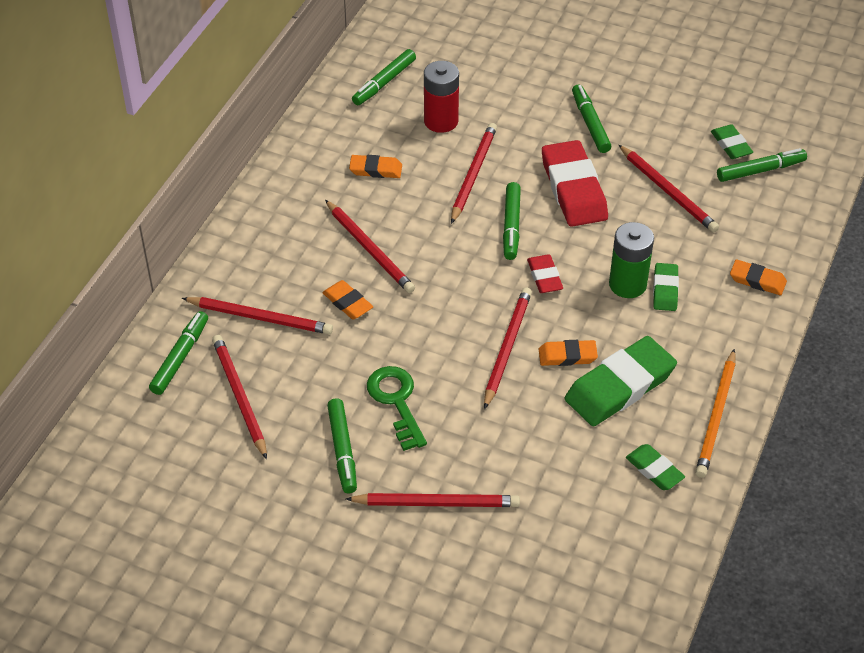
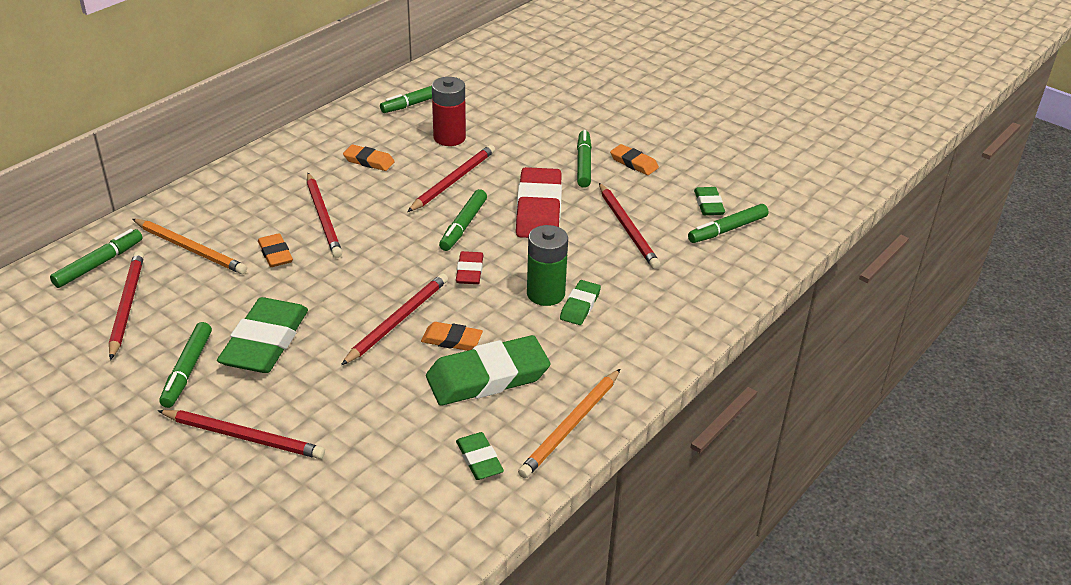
camera: 15 degrees right, 10 degrees down
red pencil [182,297,333,334] -> orange pencil [132,219,247,274]
green key [367,366,427,451] -> green eraser [217,297,308,373]
green marker [717,148,807,182] -> green marker turned 150 degrees clockwise [688,204,769,243]
orange eraser [730,259,787,295] -> orange eraser moved to [610,144,659,175]

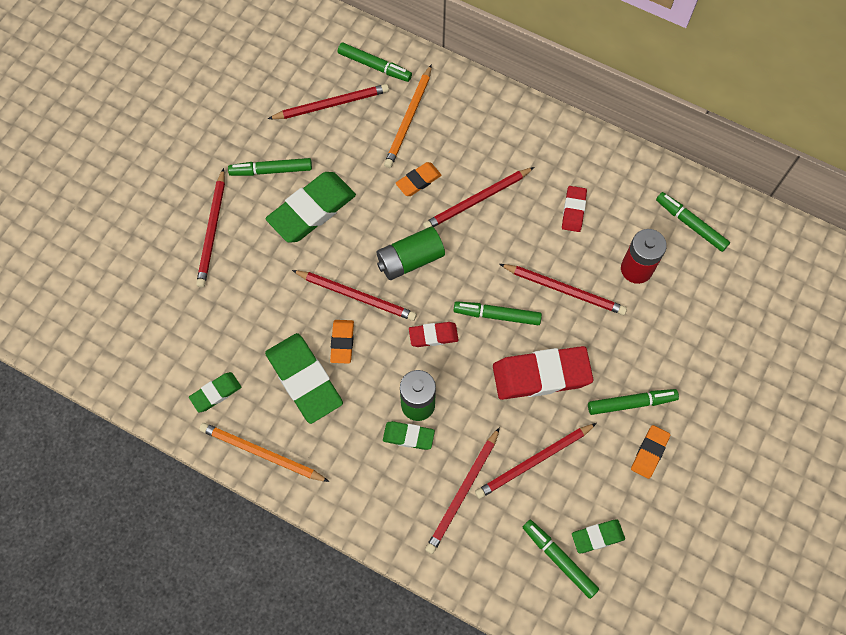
camera: 80 degrees right, 30 degrees up
green eraser [217,297,308,373] -> green eraser turned 45 degrees counterclockwise [266,172,356,243]
orange eraser [343,145,395,171] -> red eraser [562,186,587,232]
none -> green battery [377,227,445,280]
none -> red pencil [425,427,500,554]

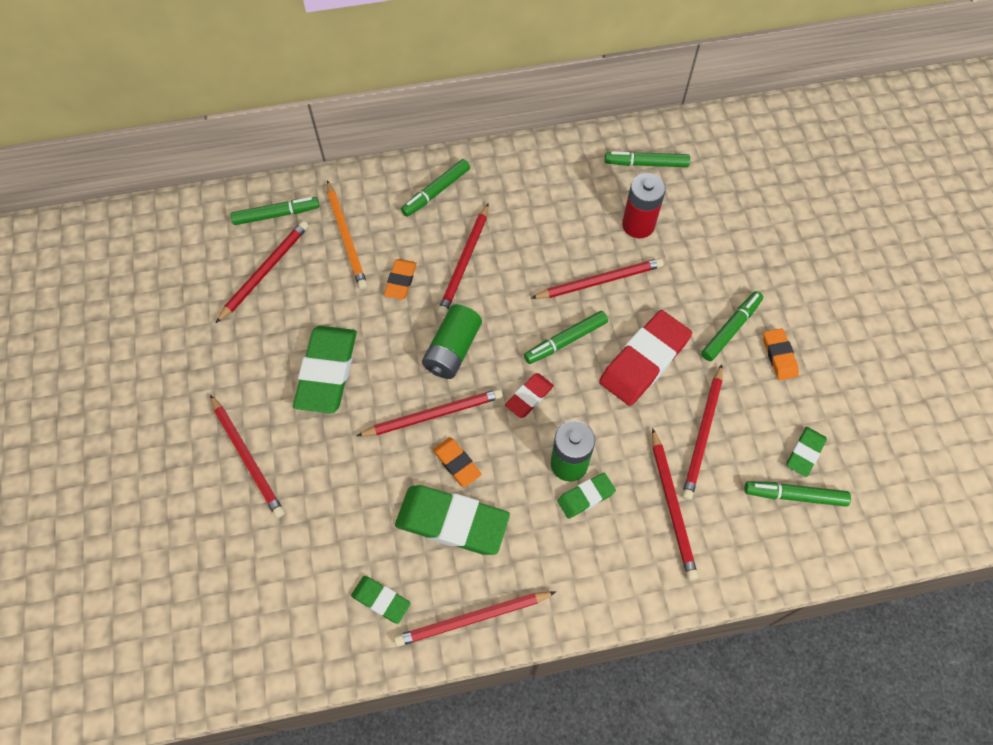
camera: 40 degrees left, 5 degrees down
green eraser [189,372,241,412] -> green eraser turned 75 degrees counterclockwise [351,576,411,624]
orange pencil [199,423,329,482] -> red pencil [394,591,556,647]
green marker [228,158,312,176] -> green marker moved to [401,159,470,217]
red eraser [562,186,587,232] -> none

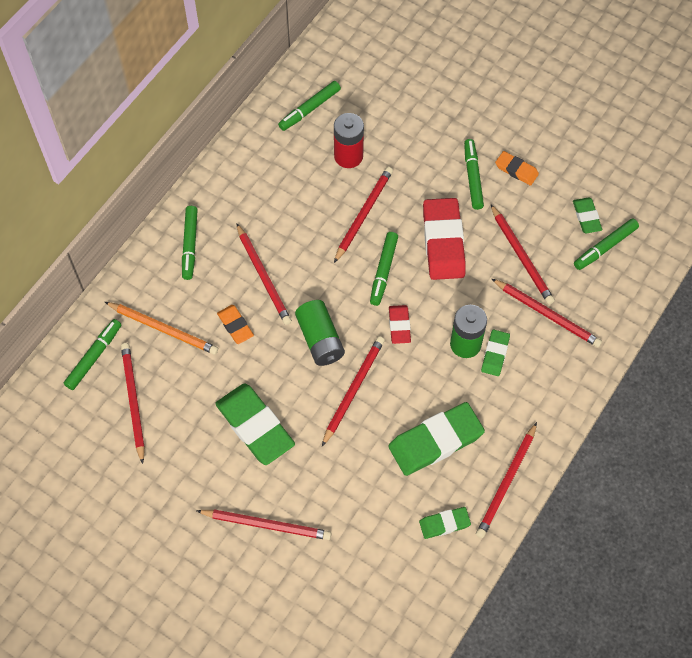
camera: 45 degrees left, 0 degrees up
orange eraser [433,437,482,487] -> none

